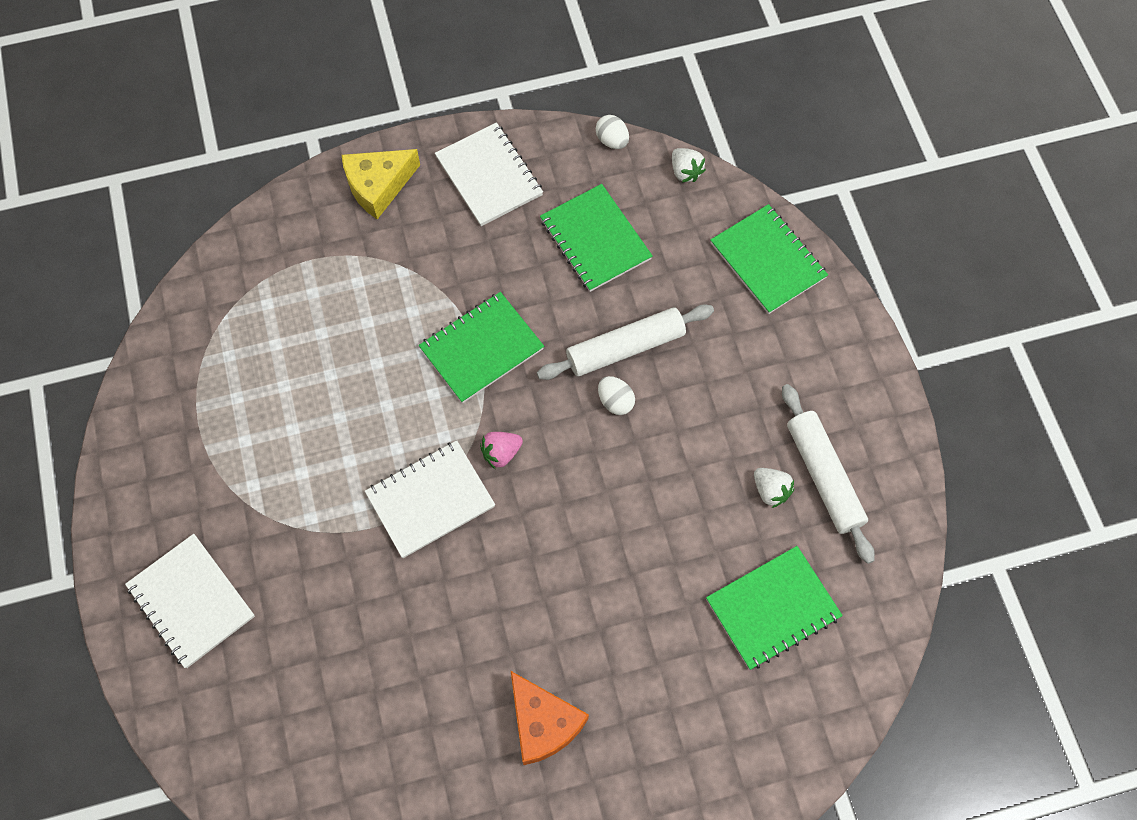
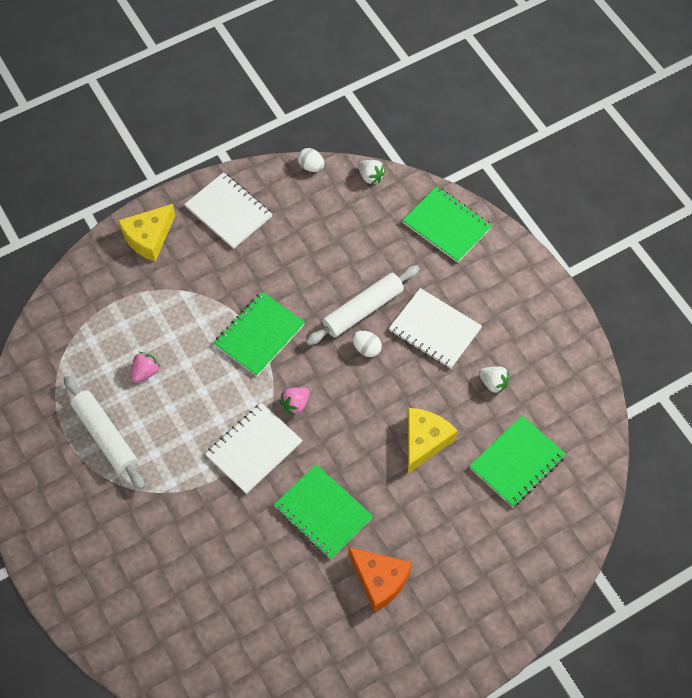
camera: 15 degrees left, 5 degrees down
white notebook [125,534,255,668] -> white notebook moved to [389,288,482,369]
green notebook [540,184,653,292] -> green notebook moved to [274,464,373,559]
white rolling pin [782,384,875,564] -> white rolling pin moved to [64,376,145,490]
none -> pink strawberry [131,352,160,383]
none -> yellow cheese [407,408,458,473]

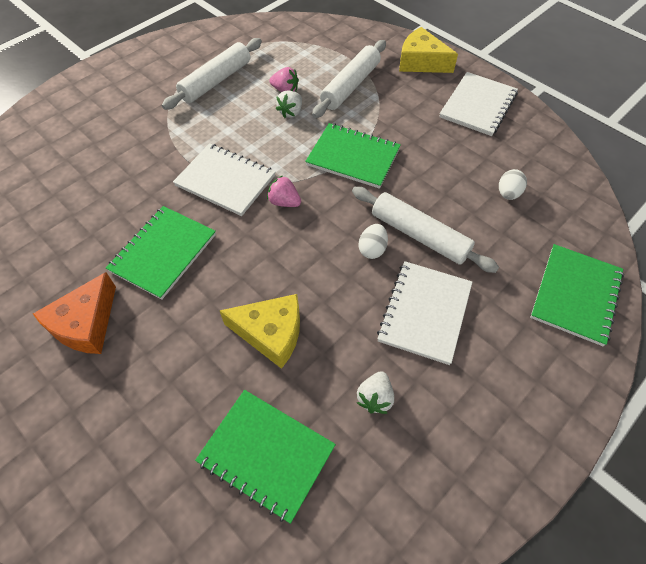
camera: 75 degrees right, 5 degrees down
white egg [298,148,324,172] -> white egg moved to [499,169,527,200]
white strawberry [358,160,385,185] -> white strawberry moved to [276,91,302,118]
none -> white rolling pin [312,40,386,118]

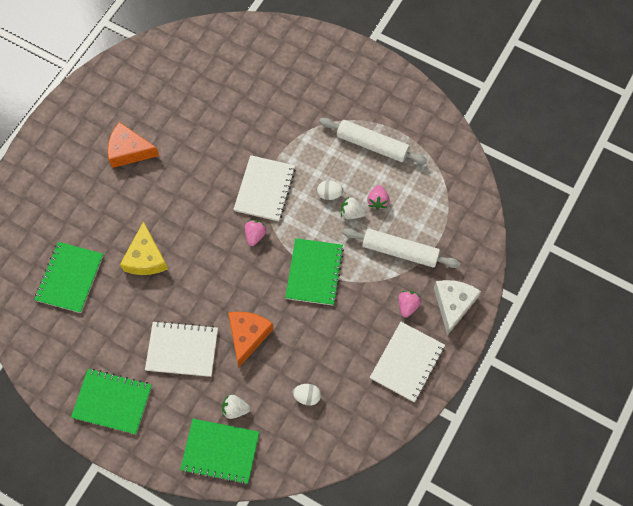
camera: 75 degrees right, 10 degrees up
green notebook [106,206,216,300] -> green notebook moved to [71,369,152,434]
white rolling pin [352,187,499,273] -> orange cheese [228,311,274,367]
white strawberry [357,371,394,414] -> white strawberry moved to [222,395,250,419]
white egg [358,224,388,259] -> white egg moved to [317,180,343,200]
yellow cheese [399,27,458,73] -> white cheese [434,280,481,335]
white notebook [439,72,518,136] -> white notebook turned 75 degrees counterclockwise [370,322,445,402]
none -> pink strawberry [398,291,421,318]

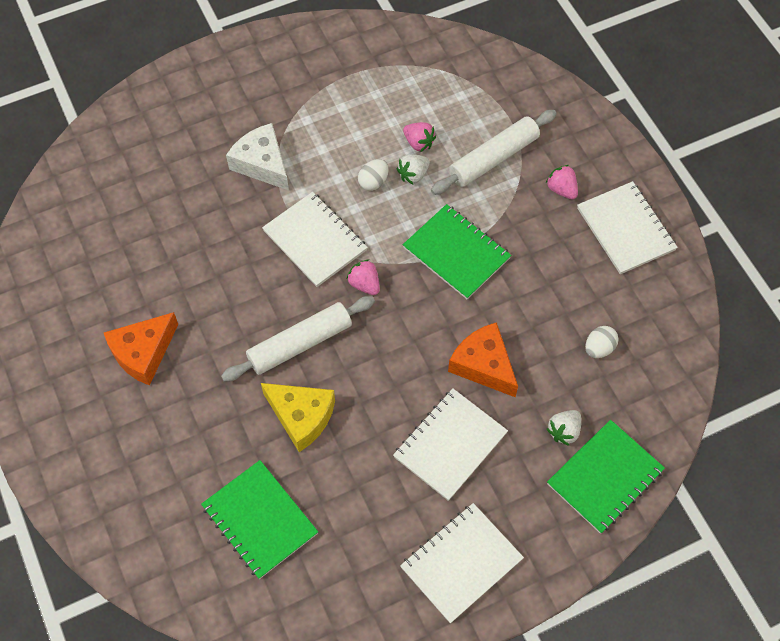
camera: 55 degrees left, 5 degrees down
green notebook [71,369,152,434] -> white notebook [400,503,524,623]
white rolling pin [319,118,428,164] -> white rolling pin moved to [221,296,375,382]
white cheese [434,280,481,335] -> white cheese moved to [226,123,289,191]

